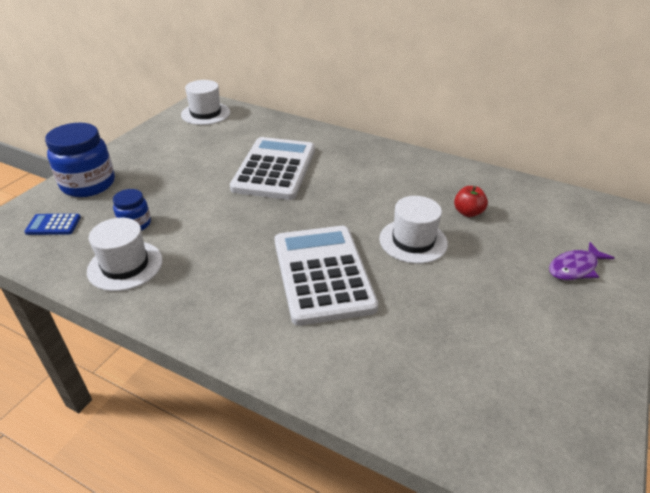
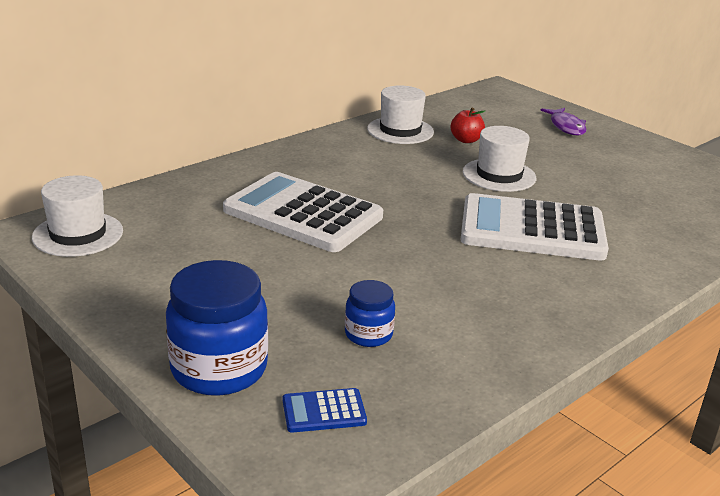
camera: 70 degrees left, 10 degrees down
blue calculator [24,214,81,235] -> blue calculator turned 60 degrees clockwise [283,388,367,433]
white hat [87,218,163,291] -> white hat moved to [367,85,434,144]

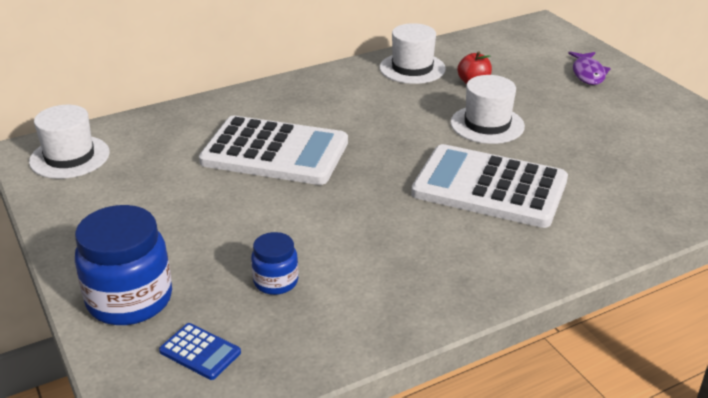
camera: 15 degrees right, 5 degrees up
white calculator [223,172,383,252] -> white calculator turned 150 degrees clockwise [199,116,348,185]
blue calculator [283,388,367,433] -> blue calculator turned 150 degrees counterclockwise [159,323,241,380]

